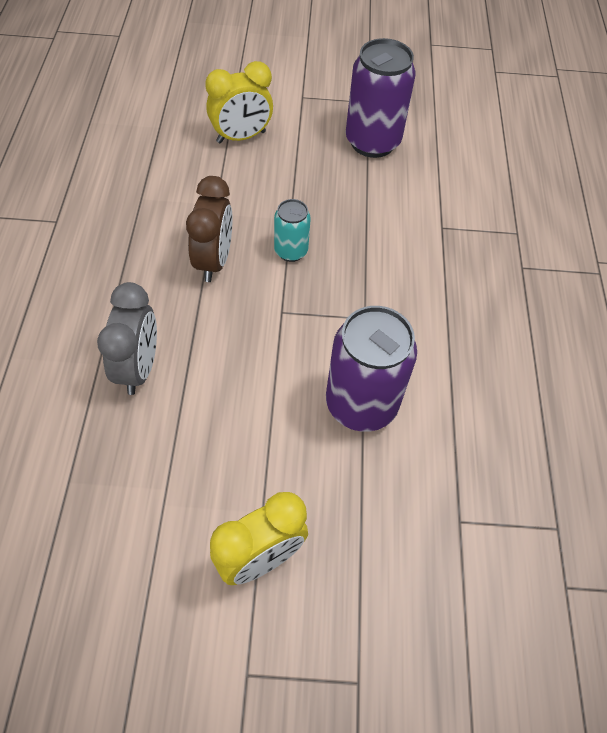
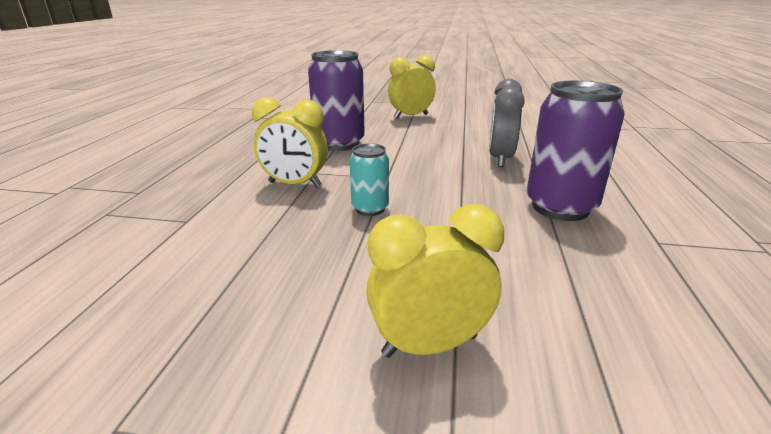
camera: 170 degrees left, 30 degrees down
brown clock [186,176,233,282] -> none
purple can [346,38,415,158] -> purple can moved to [527,81,625,221]
none -> yellow clock [252,97,328,188]

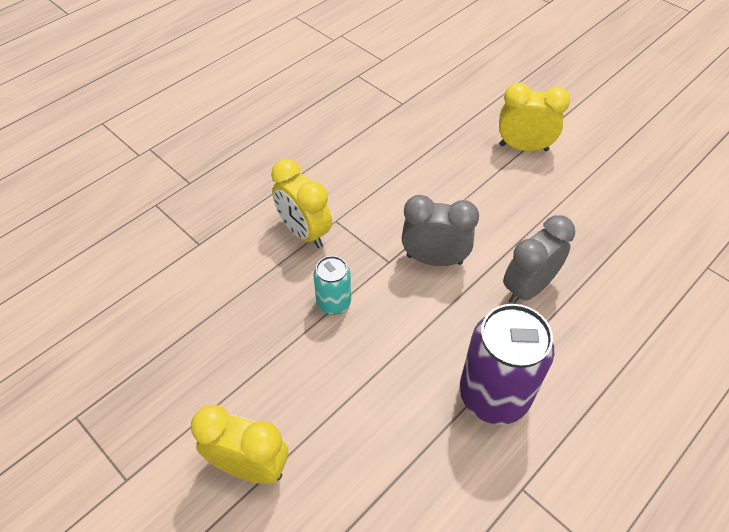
camera: 35 degrees right, 25 degrees up
purple can [308,50,365,151] -> none
none -> grey clock [402,195,479,266]

